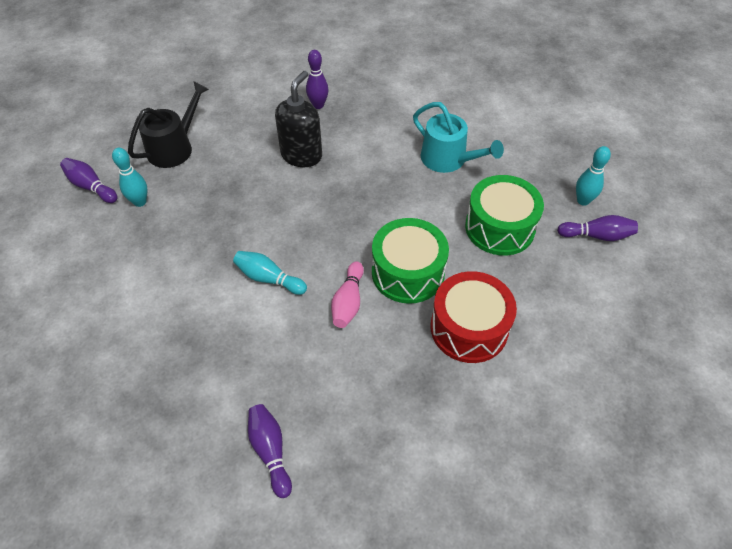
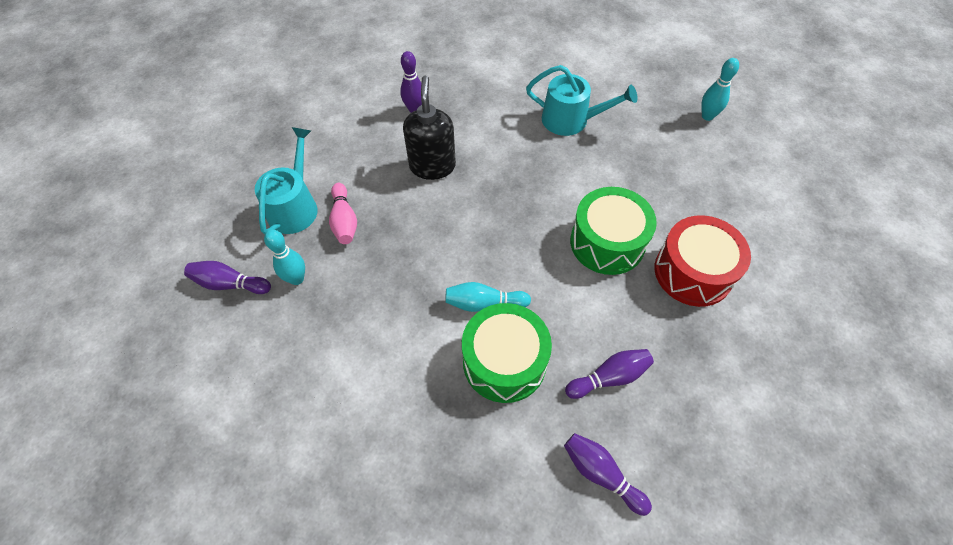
camera: 25 degrees left, 5 degrees up
black watering can [128,81,209,168] -> turquoise watering can [255,127,318,234]
pink bowling pin [331,261,364,328] -> pink bowling pin moved to [329,183,357,244]
green drum [465,175,544,256] -> green drum moved to [462,303,552,403]
purple bowling pin [557,215,638,241] -> purple bowling pin moved to [565,349,654,399]

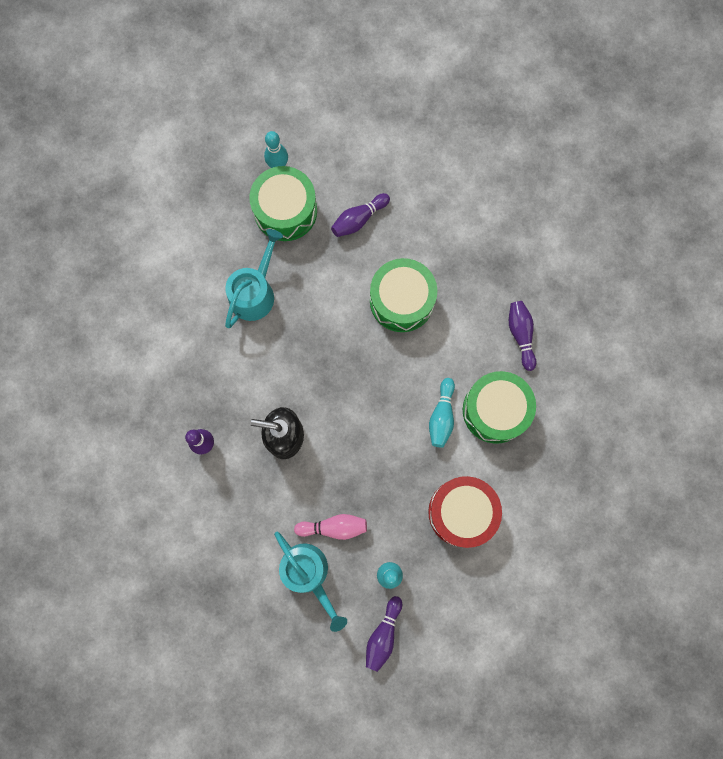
camera: 80 degrees left, 20 degrees up
turquoise watering can [255,127,318,234] -> turquoise watering can turned 150 degrees counterclockwise [274,532,347,632]
purple bowling pin [564,433,652,516] -> purple bowling pin moved to [331,193,390,237]
red drum [655,215,751,307] -> red drum moved to [428,476,502,548]
none -> green drum [249,166,317,241]

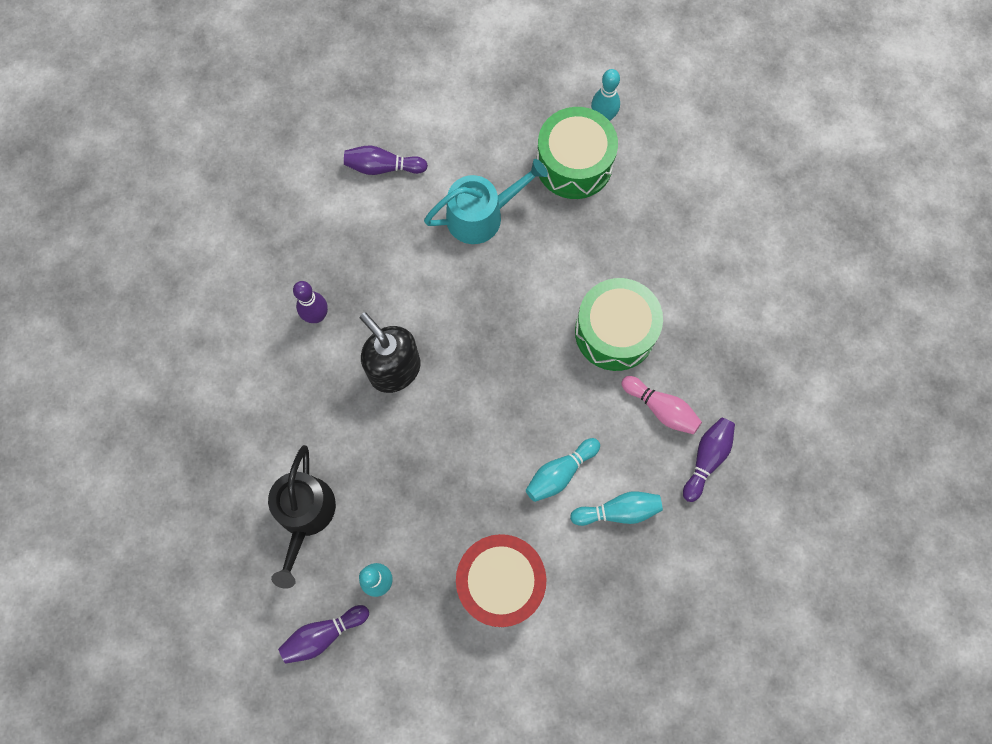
camera: 40 degrees right, 5 degrees down
turquoise watering can [274,532,347,632] -> black watering can [268,445,336,589]
pink bowling pin [294,514,367,540] -> pink bowling pin moved to [621,376,702,434]
purple bowling pin [331,193,390,237] -> purple bowling pin moved to [344,145,428,175]
green drum [463,371,536,444] -> turquoise bowling pin [570,491,663,526]

